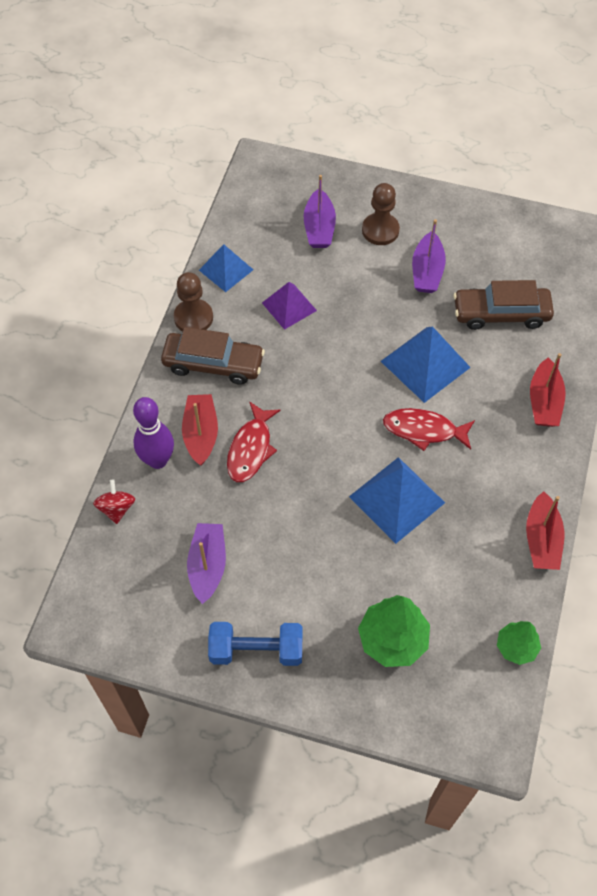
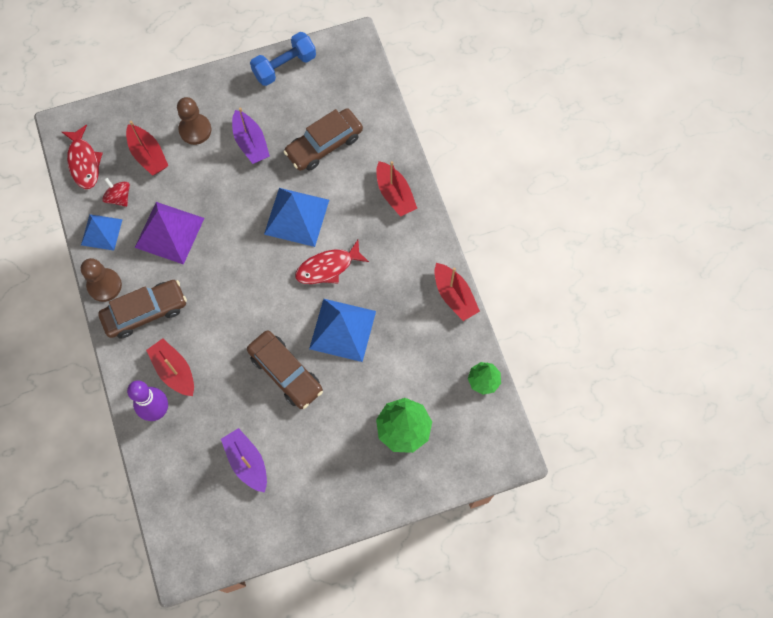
camera: 35 degrees left, 10 degrees up
red spinning top [93,479,135,524] -> red spinning top moved to [102,178,130,207]
blue dumbbell [208,622,303,666] -> blue dumbbell moved to [250,32,316,86]
red fish [227,402,281,482] -> red fish moved to [62,125,103,189]
purple pyramid [262,282,317,330] -> purple pyramid [135,202,204,265], size x1.56
purple boat [304,175,336,248] -> red boat [126,121,169,176]
none -> brown car [247,330,323,409]

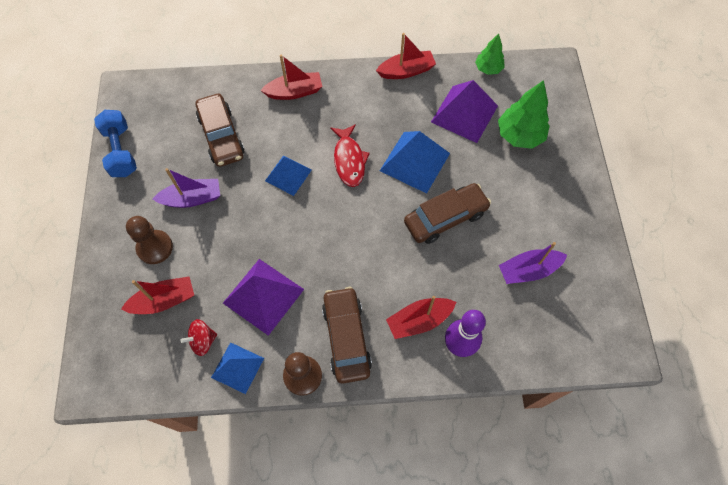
camera: 75 degrees left, 5 degrees down
red fish [62,125,103,189] -> none
blue pyramid [264,188,329,247] -> blue pyramid [265,156,312,196], size x0.64
none -> purple pyramid [431,80,498,143]

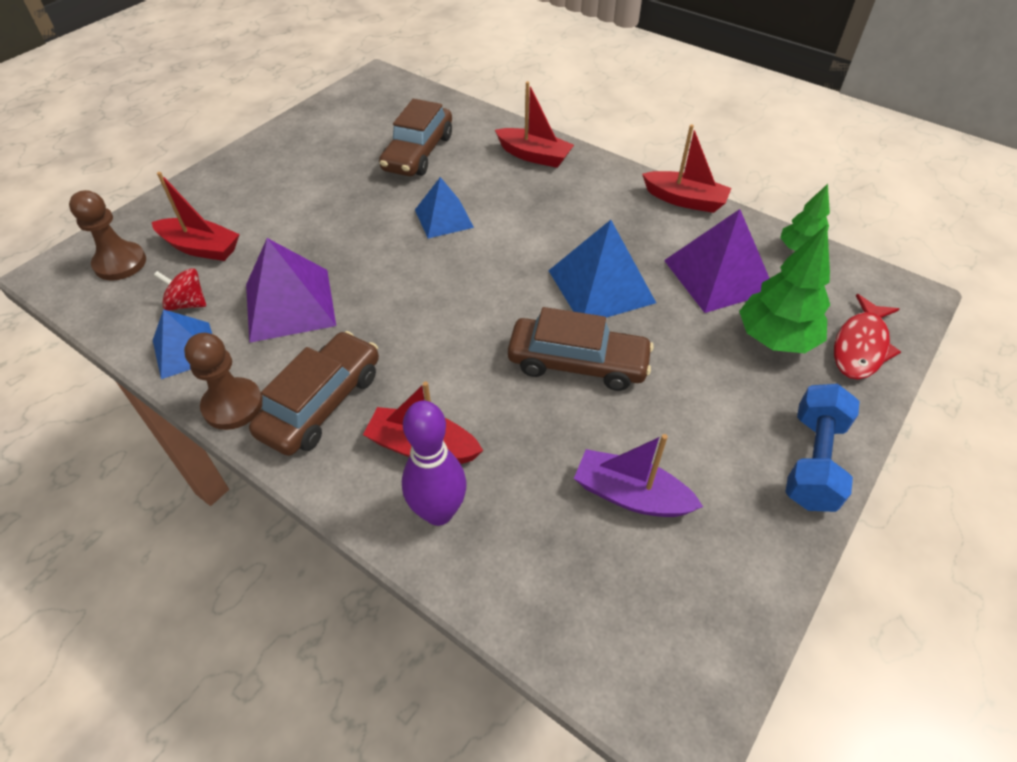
camera: 40 degrees right, 15 degrees down
blue dumbbell [94,110,137,177] -> blue dumbbell moved to [785,384,860,512]
brown pawn [126,216,173,264] -> brown pawn moved to [69,190,146,281]
purple boat [153,168,220,208] -> none
red fish [330,124,370,187] -> red fish moved to [834,294,901,380]

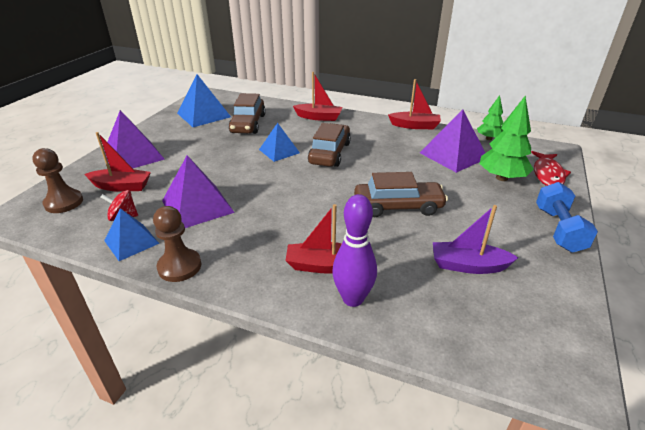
camera: 15 degrees left, 15 degrees down
brown car [249,331,379,456] -> brown car moved to [308,123,351,167]
blue pyramid [548,220,656,318] -> blue pyramid moved to [177,74,231,127]
none -> purple pyramid [104,110,165,168]

